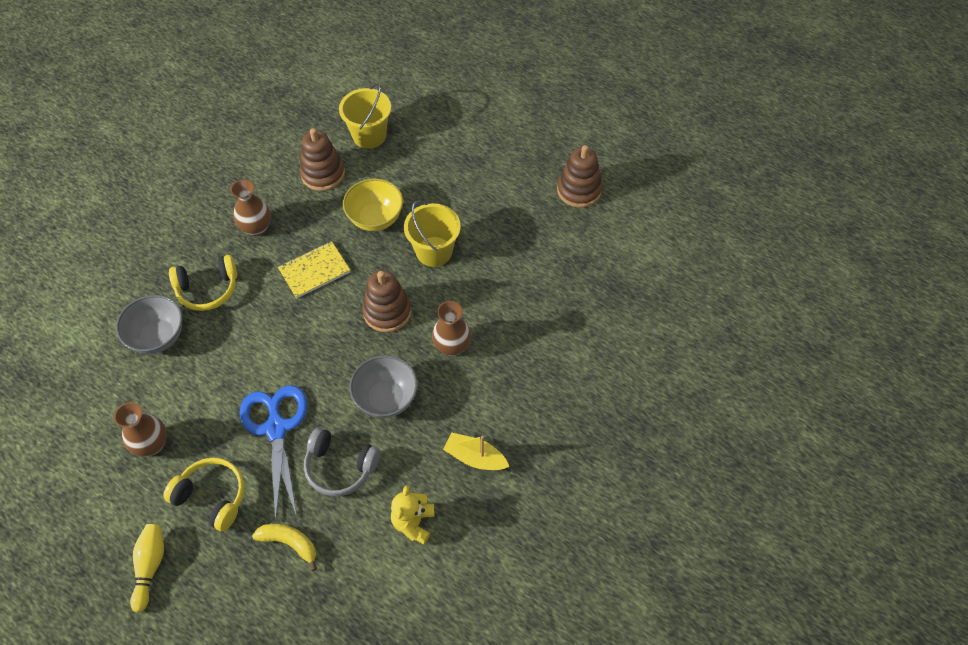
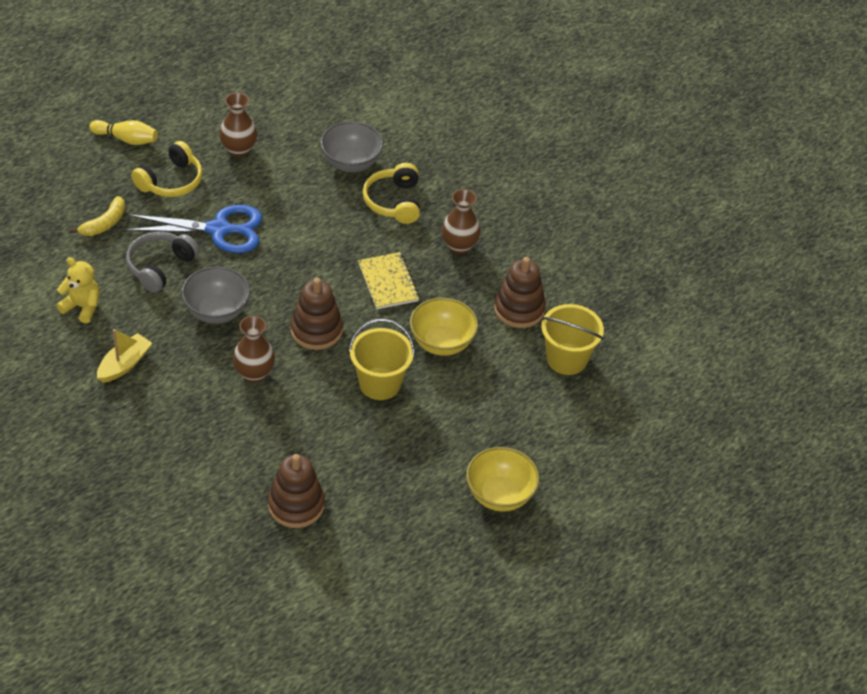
camera: 100 degrees right, 10 degrees down
brown stacking toy [557,145,603,208] -> brown stacking toy moved to [268,454,325,528]
none -> yellow bowl [466,447,539,512]

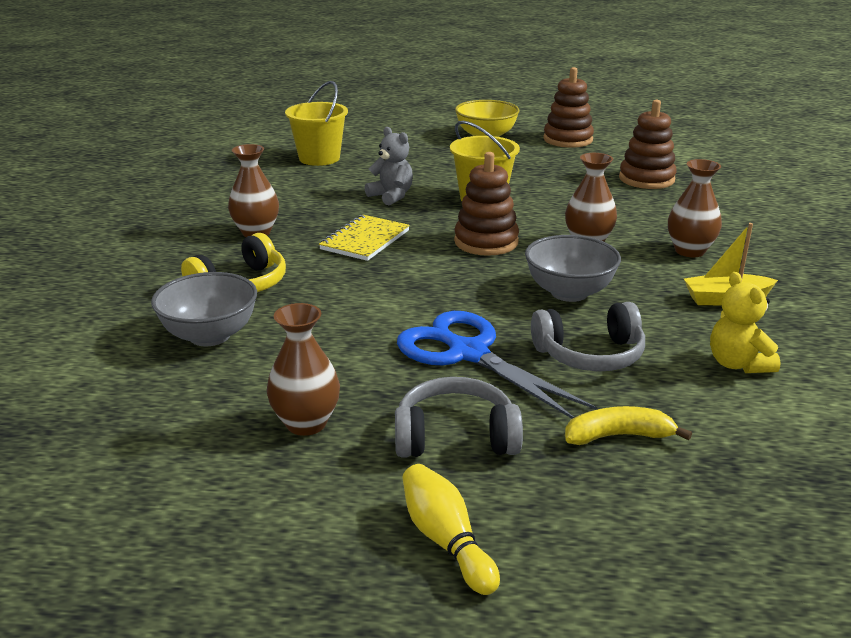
camera: 130 degrees left, 20 degrees down
yellow headphones [131,141,203,197] -> grey headphones [395,377,523,458]
yellow bowl [410,298,478,356] -> grey teddy bear [365,127,413,206]
brown stacking toy [494,257,546,328] -> brown stacking toy moved to [543,67,594,148]
none -> brown vase [668,159,722,257]

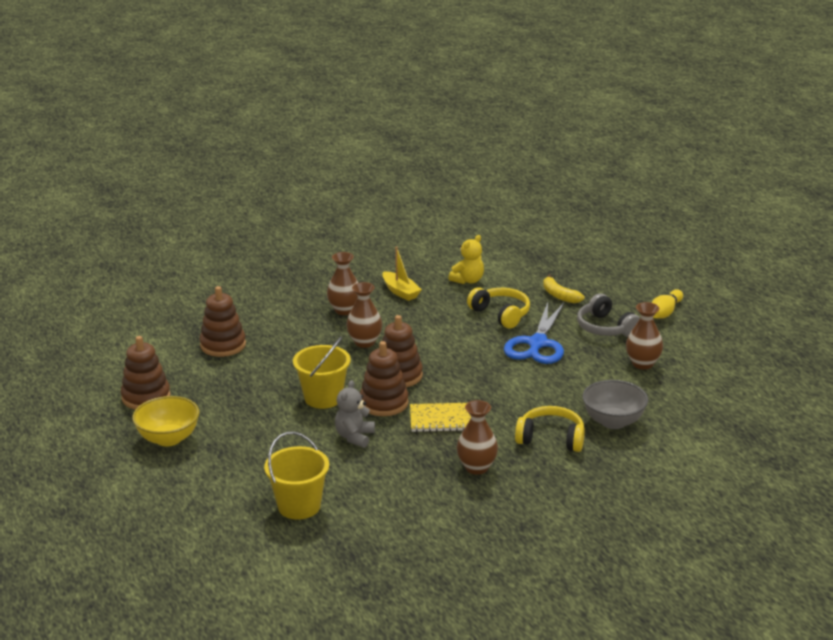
camera: 120 degrees left, 0 degrees up
grey bowl [525,235,621,302] -> none
grey headphones [531,302,645,371] -> yellow headphones [467,287,530,328]
none -> brown stacking toy [360,341,409,416]

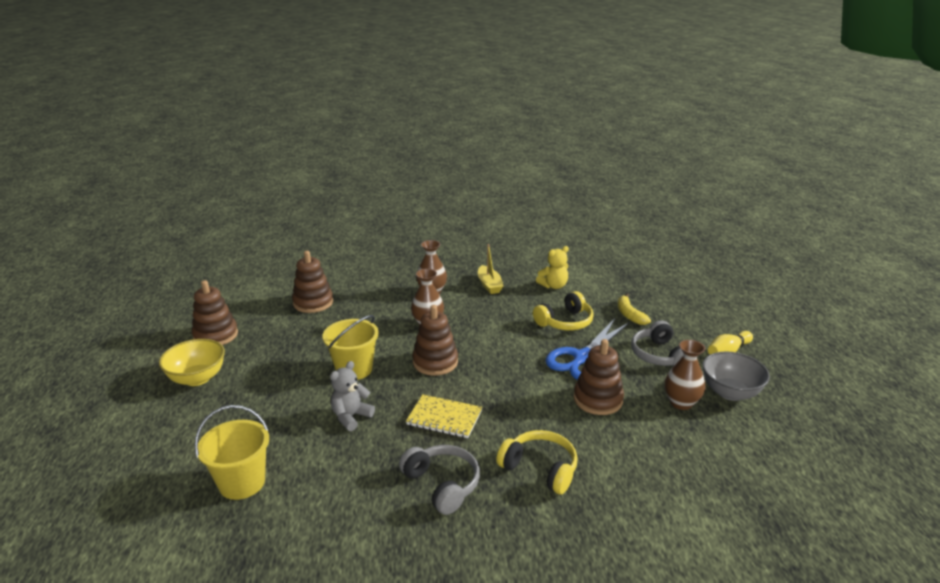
camera: 20 degrees right, 0 degrees up
brown stacking toy [360,341,409,416] -> brown stacking toy moved to [574,339,624,415]
brown vase [457,400,498,475] -> grey headphones [399,445,480,515]
yellow headphones [467,287,530,328] -> yellow headphones turned 75 degrees clockwise [533,291,594,331]
grey bowl [582,380,648,429] -> grey bowl moved to [702,351,770,401]

